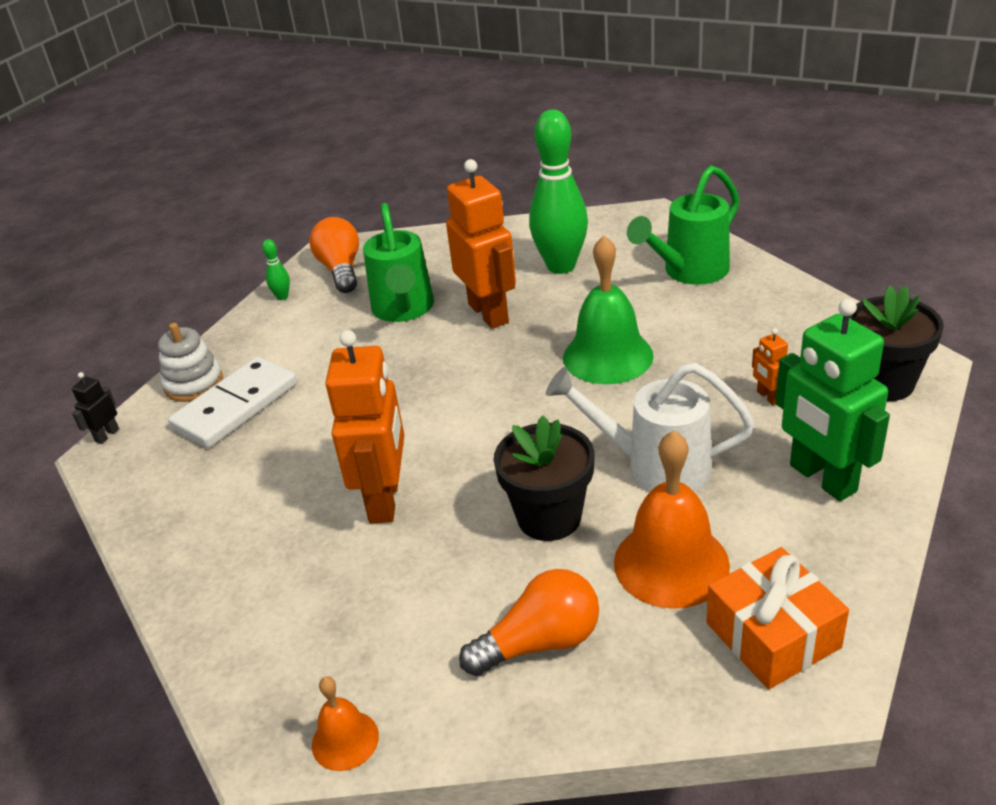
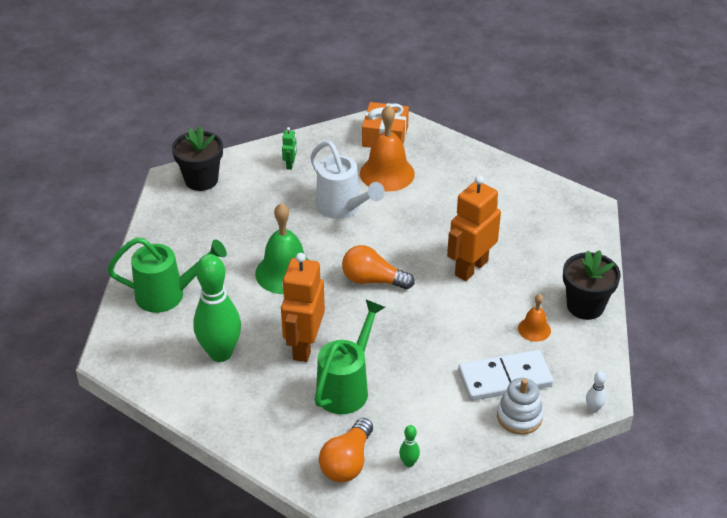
camera: 145 degrees left, 5 degrees up
black robot [72,372,119,444] -> white bowling pin [586,371,606,413]
orange bell [312,677,379,771] -> orange bell moved to [518,294,551,342]
orange light bulb [459,569,599,676] -> orange light bulb moved to [342,245,415,290]
black flower pot [493,416,595,541] -> black flower pot moved to [563,250,621,320]
orange robot [752,328,788,405] -> none
green robot [775,299,890,501] -> green robot [282,127,297,170], size x0.43

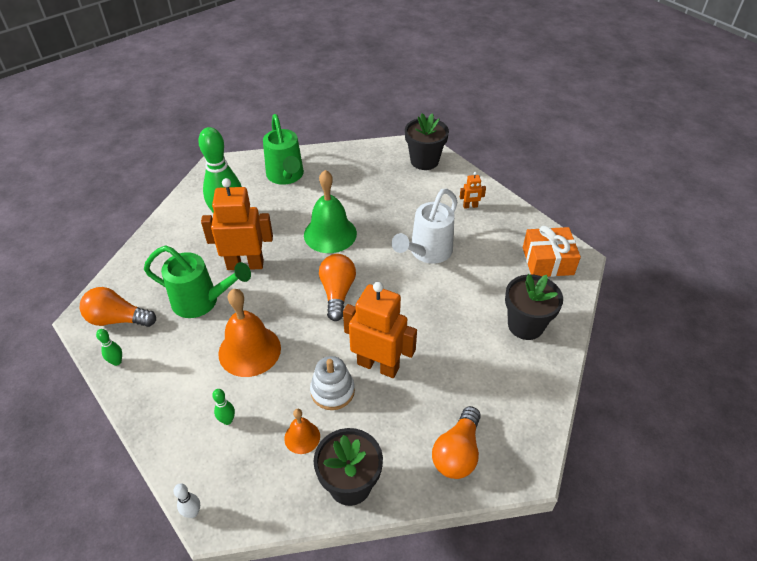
camera: 75 degrees right, 5 degrees up
green robot [282,127,297,170] -> orange robot [460,172,486,209]
orange bell [360,105,415,192] -> orange bell moved to [218,289,281,377]
white domino [458,350,553,401] -> green bowling pin [212,389,235,425]
white stacking toy [497,378,544,435] -> white stacking toy moved to [310,356,355,410]
none -> orange light bulb [432,406,481,479]
none -> black flower pot [505,274,563,340]

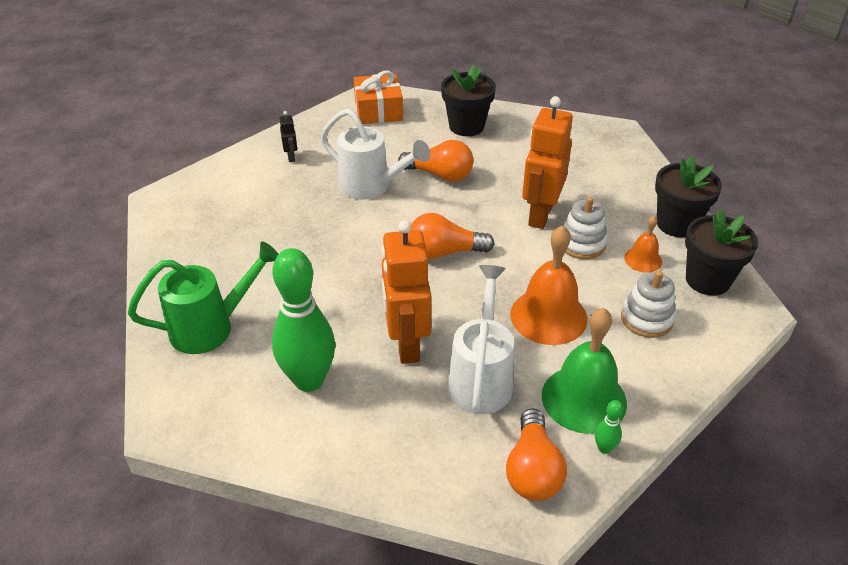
camera: 95 degrees left, 5 degrees down
green watering can [144,245,251,318] -> white watering can [448,265,514,414]
white bowling pin [173,483,200,518] -> none
green bowling pin [212,389,235,425] -> white stacking toy [621,271,676,338]
green bell [304,170,357,253] -> green bell moved to [542,308,627,434]
black flower pot [405,113,449,170] -> black flower pot moved to [685,209,758,296]
orange light bulb [432,406,481,479] -> orange light bulb moved to [398,140,474,181]
orange robot [460,172,486,209] -> black robot [279,111,297,162]

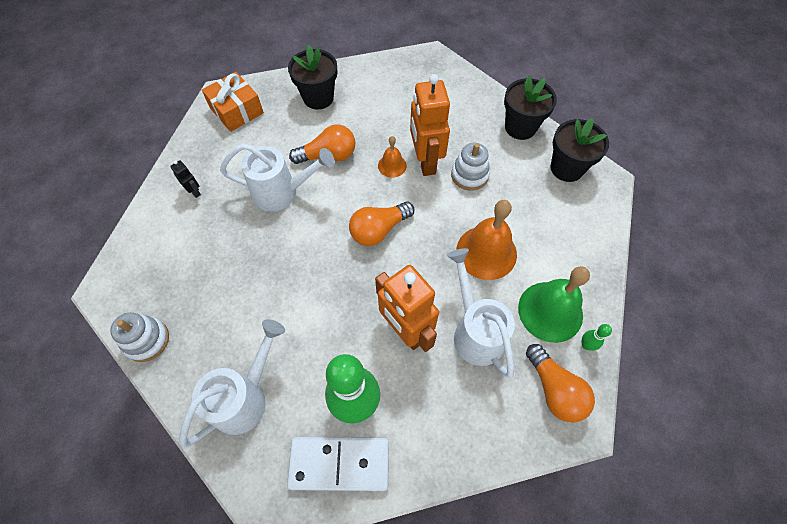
camera: 30 degrees left, 20 degrees up
green watering can [128,242,279,354] -> white watering can [179,319,285,447]
white stacking toy [621,271,676,338] -> white stacking toy moved to [110,312,169,362]
orange bell [624,215,662,273] -> orange bell moved to [378,136,407,178]
none -> white domino [287,437,389,491]

